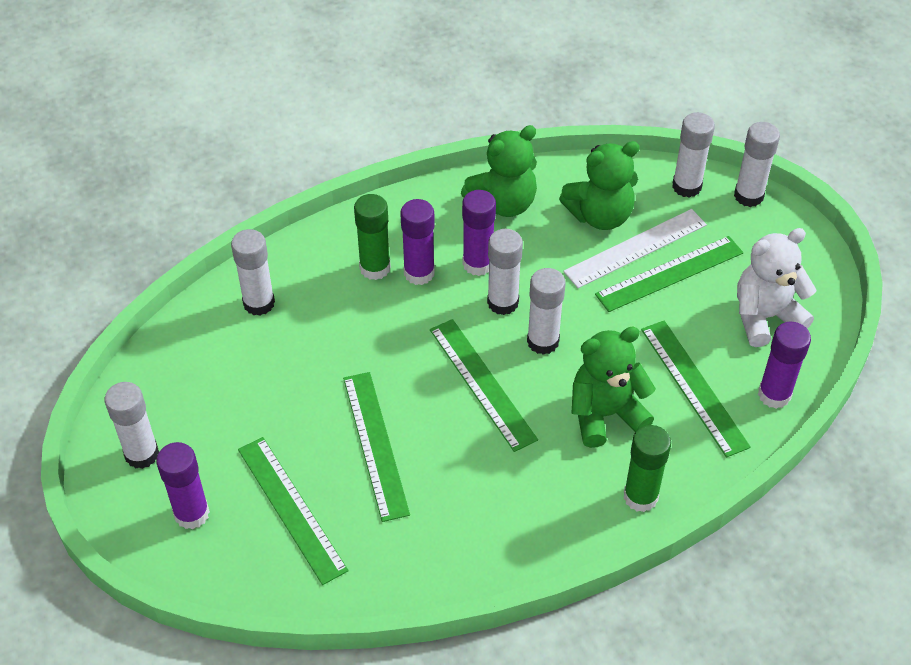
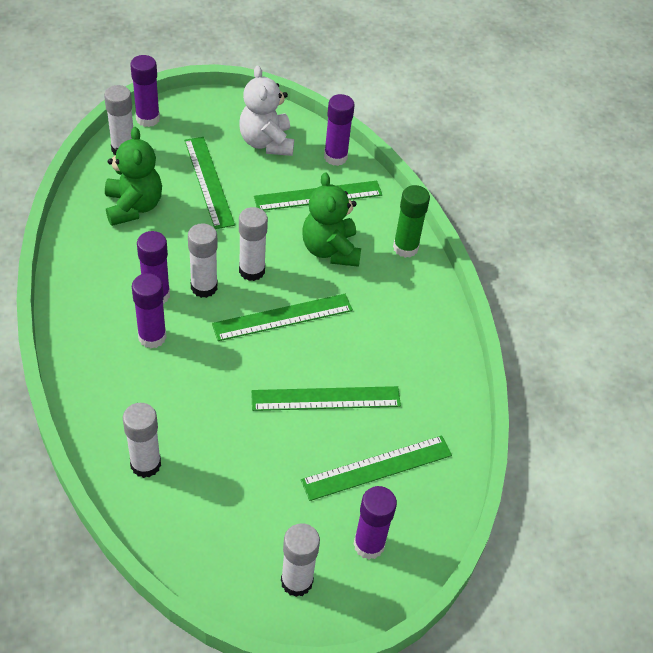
camera: 85 degrees left, 0 degrees up
green glue stick [354,194,391,280] -> none
green teddy bear [461,125,537,217] -> none
white ruler [564,209,707,288] -> none
white glue stick [734,122,780,207] -> purple glue stick [130,55,160,127]

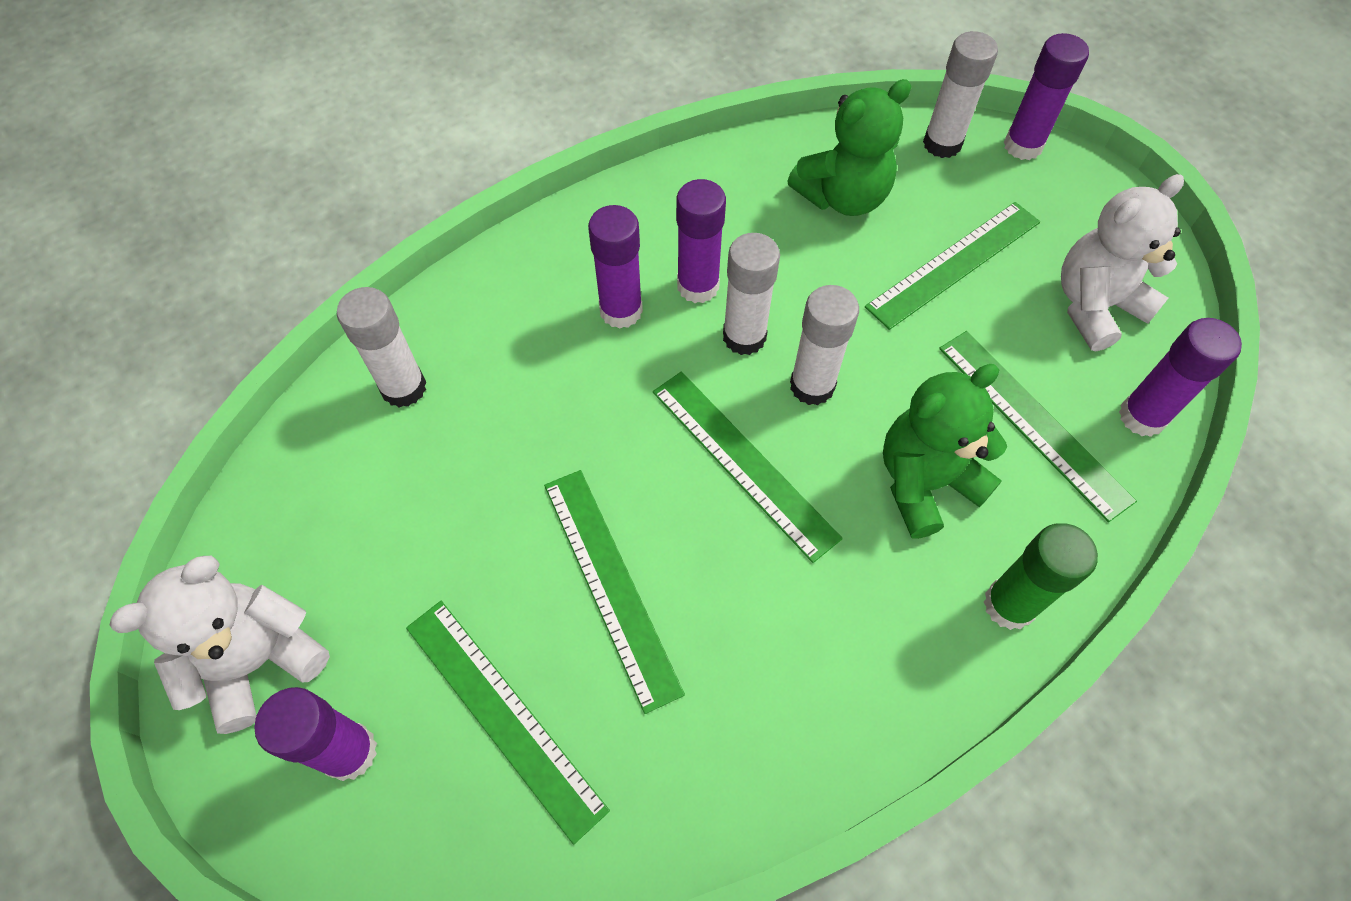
camera: 75 degrees right, 10 degrees up
white glue stick [281,523,320,597] -> white teddy bear [110,556,330,734]

